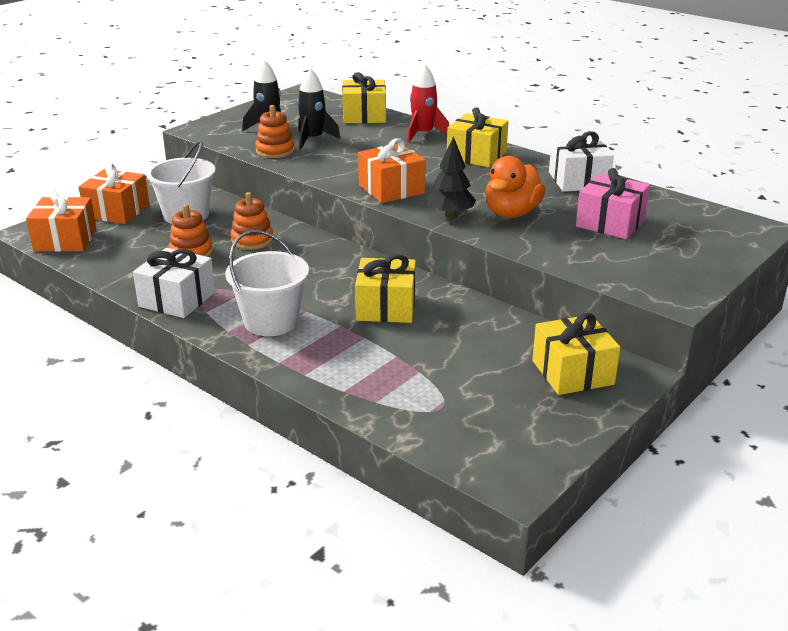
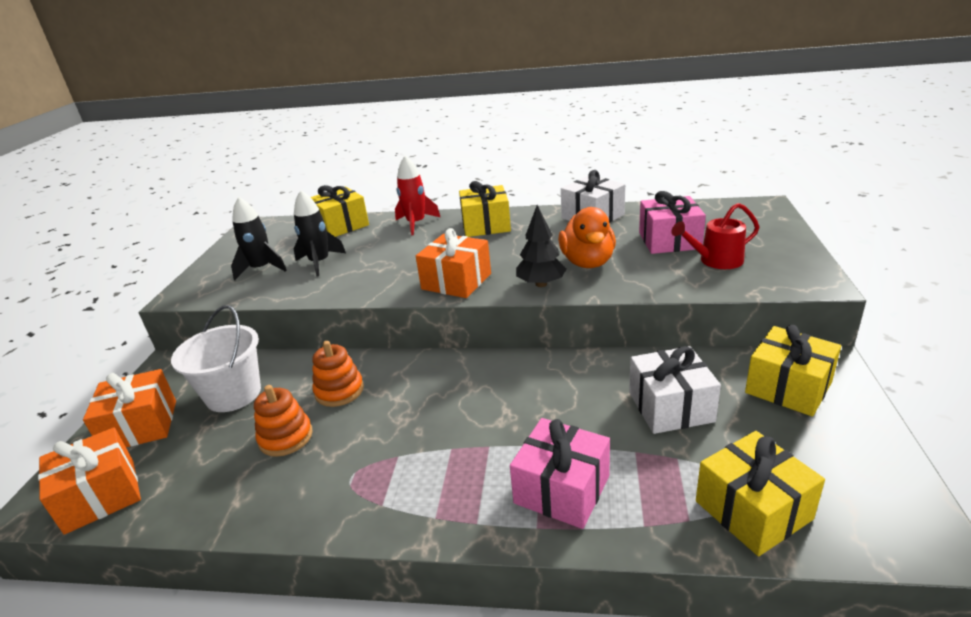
camera: 30 degrees left, 0 degrees up
white gift [133,248,215,318] -> white gift moved to [629,346,721,434]
white bucket [225,230,309,336] -> none
orange stacking toy [255,105,295,158] -> none
yellow gift [355,254,416,323] -> yellow gift moved to [696,431,825,556]
none -> pink gift [510,418,610,529]
none -> red watering can [671,203,759,269]

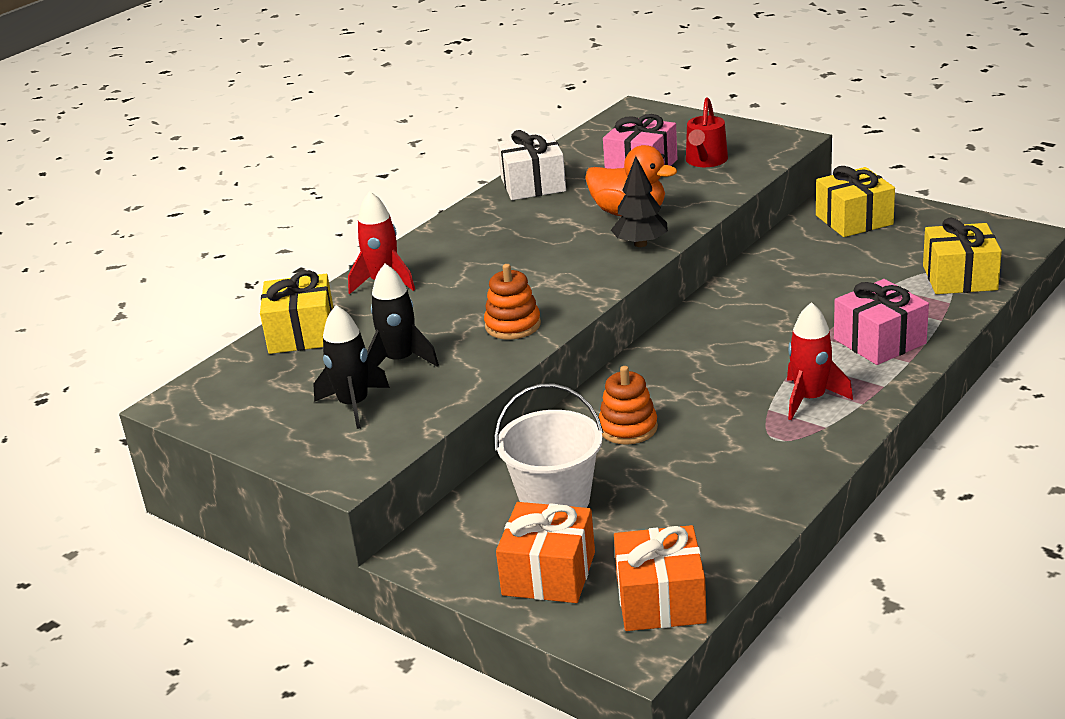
camera: 60 degrees left, 0 degrees up
orange stacking toy [254,385,313,457] -> orange stacking toy moved to [484,264,541,340]
orange gift [416,228,491,298] -> none
yellow gift [459,181,511,237] -> none
white gift [629,346,721,434] -> none
none -> red rocket [787,302,853,420]

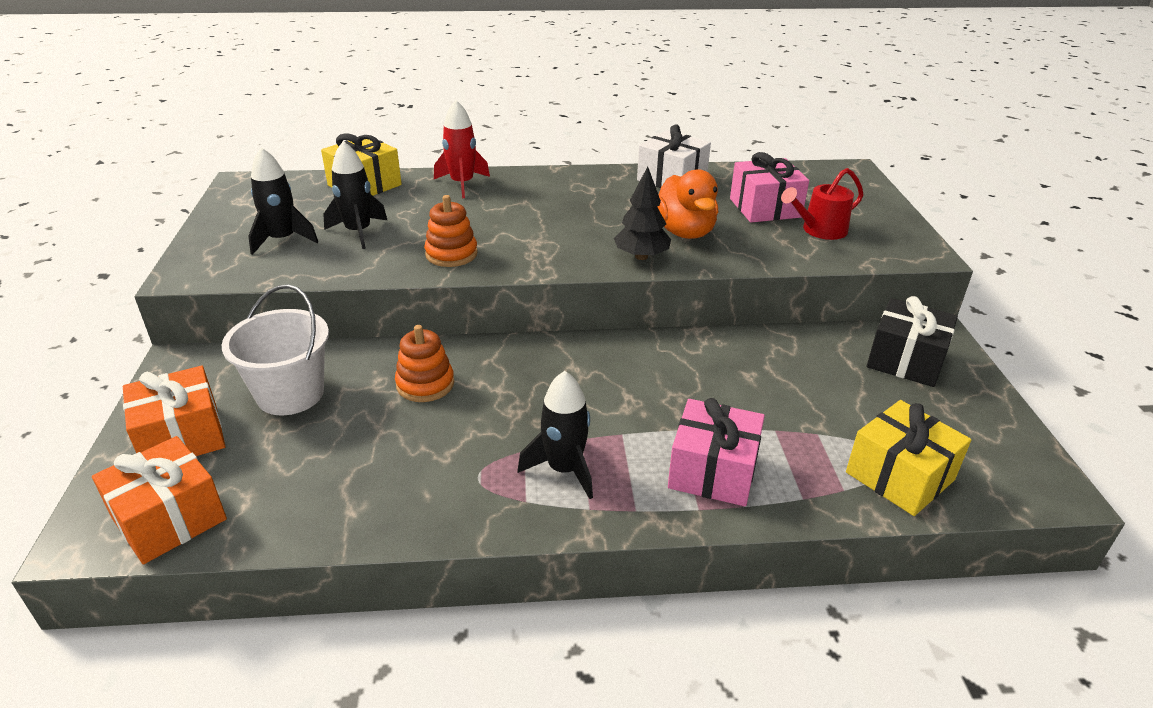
camera: 45 degrees right, 5 degrees up
red rocket [787,302,853,420] -> black rocket [518,371,593,499]
yellow gift [816,166,895,237] -> black gift [867,296,958,387]

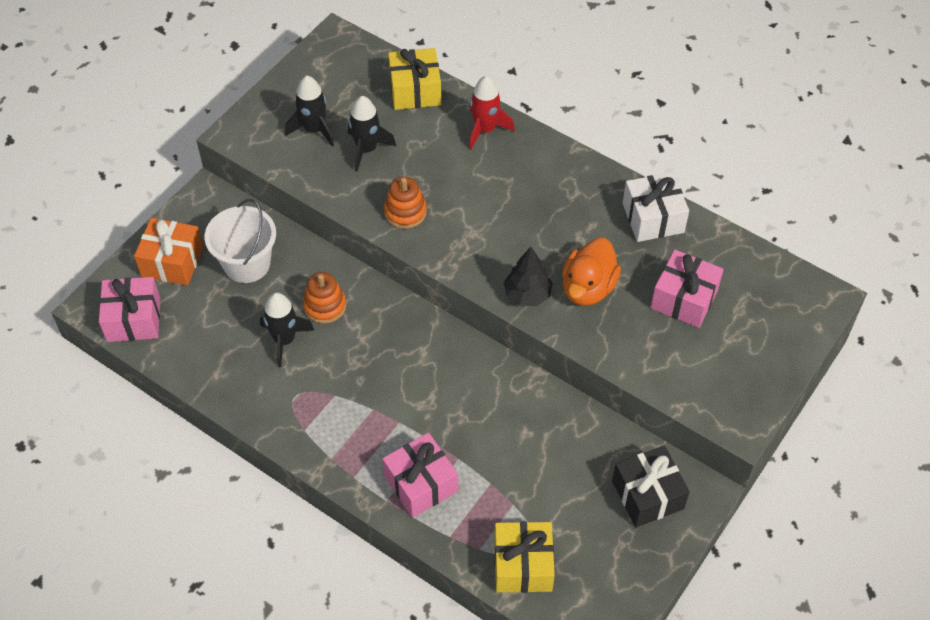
camera: 40 degrees right, 20 degrees up
orange gift [92,436,227,564] -> pink gift [99,277,160,342]
black rocket [518,371,593,499] -> black rocket moved to [260,292,314,367]
red watering can [781,168,864,240] -> none

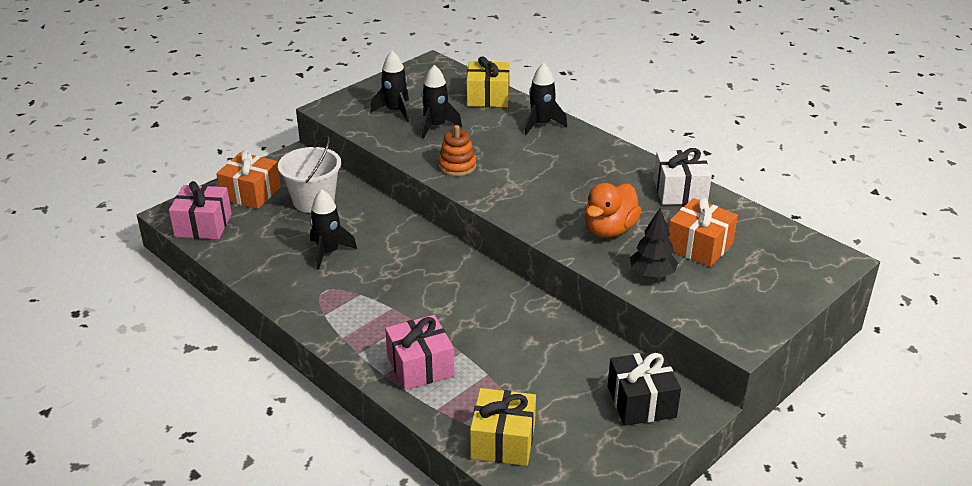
camera: 10 degrees right, 20 degrees down
orange stacking toy [303,272,346,324] -> none
red rocket [469,76,515,150] -> black rocket [525,63,567,135]
black tree [504,247,553,306] -> black tree moved to [630,208,678,278]
pink gift [651,250,724,328] -> orange gift [669,197,738,267]

